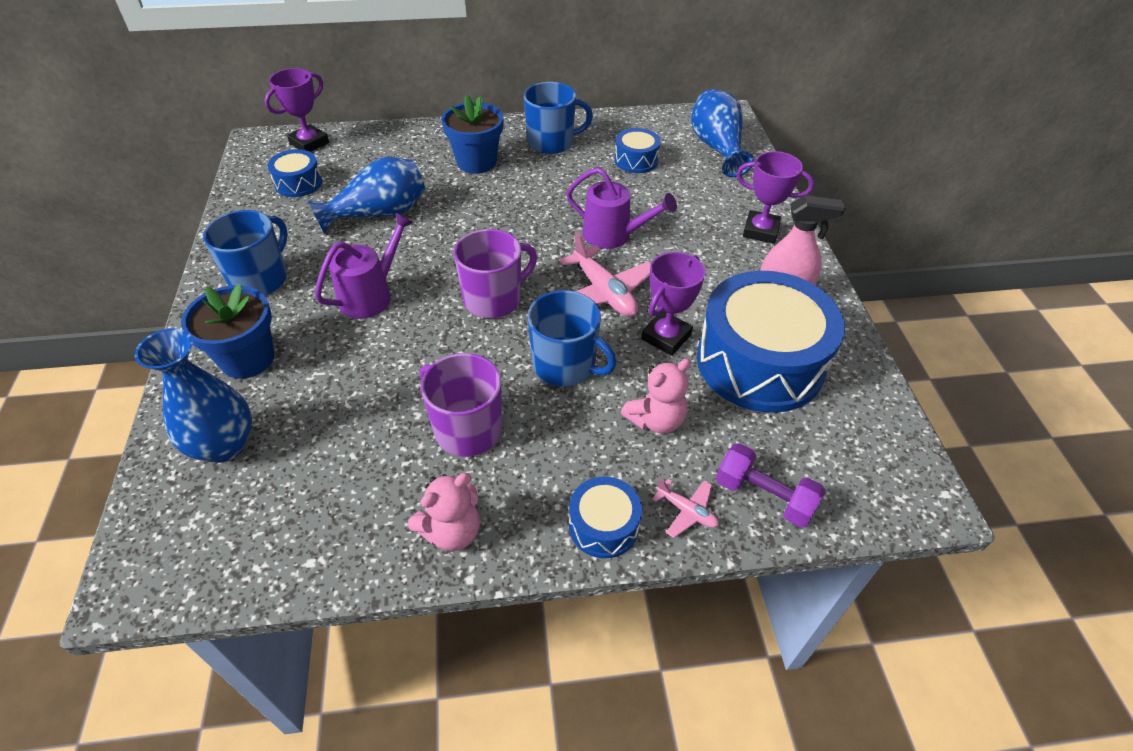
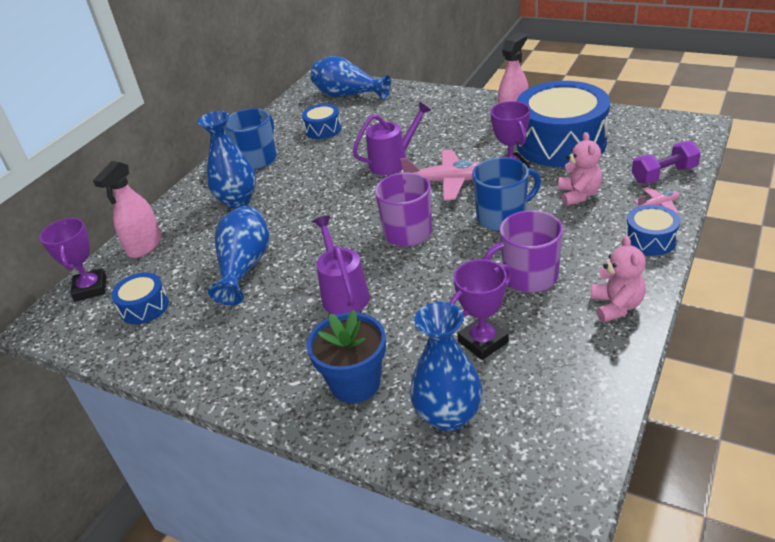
camera: 50 degrees left, 10 degrees down
blue mug [203,210,288,296] -> none
blue flower pot [442,94,504,174] -> blue vase [198,111,256,208]
purple trophy [736,151,814,244] -> purple trophy moved to [449,259,513,360]
none -> pink spray bottle [93,161,162,258]

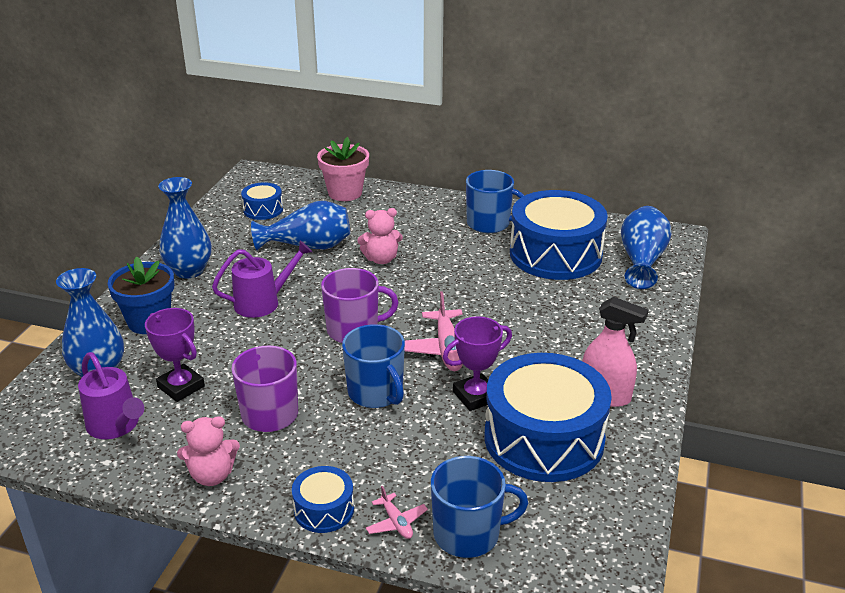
camera: 75 degrees right, 5 degrees down
purple trophy [39,218,106,302] -> none
pink spray bottle [93,161,162,258] -> pink flower pot [317,137,369,201]
blue vase [198,111,256,208] -> blue vase moved to [158,177,211,279]
blue drum [302,104,342,139] -> blue drum [510,190,608,280], size x2.17
purple watering can [353,102,431,175] -> purple watering can moved to [78,352,144,439]
pink teddy bear [558,132,602,206] -> pink teddy bear moved to [357,208,403,264]
purple dumbbell [632,141,701,184] -> blue mug [431,456,528,558]

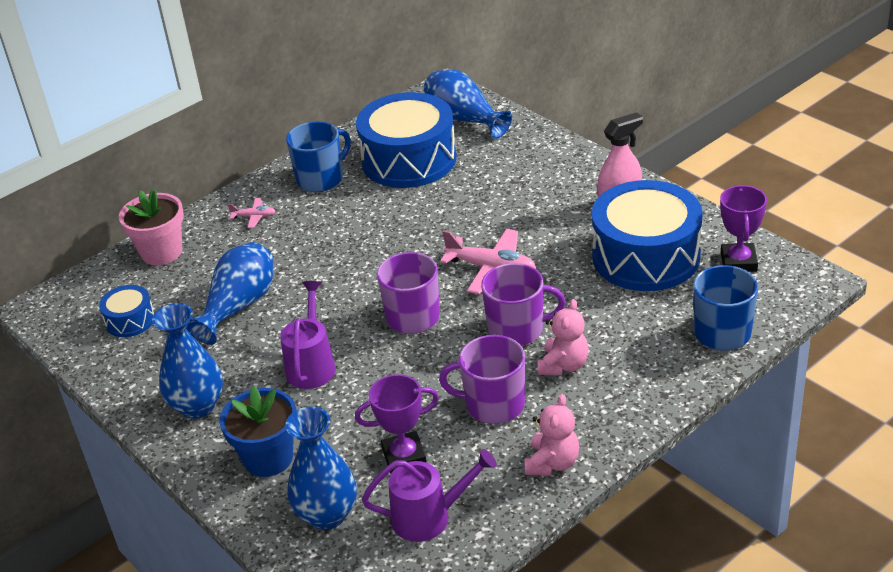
camera: 55 degrees left, 5 degrees up
blue drum [292,466,354,533] -> none
blue mug [342,324,405,408] -> purple mug [481,263,566,346]
pink teddy bear [357,208,403,264] -> pink teddy bear moved to [538,299,589,375]
pink plane [366,486,428,539] -> pink plane moved to [228,198,276,228]
purple trophy [443,316,512,411] -> purple trophy moved to [720,185,767,272]

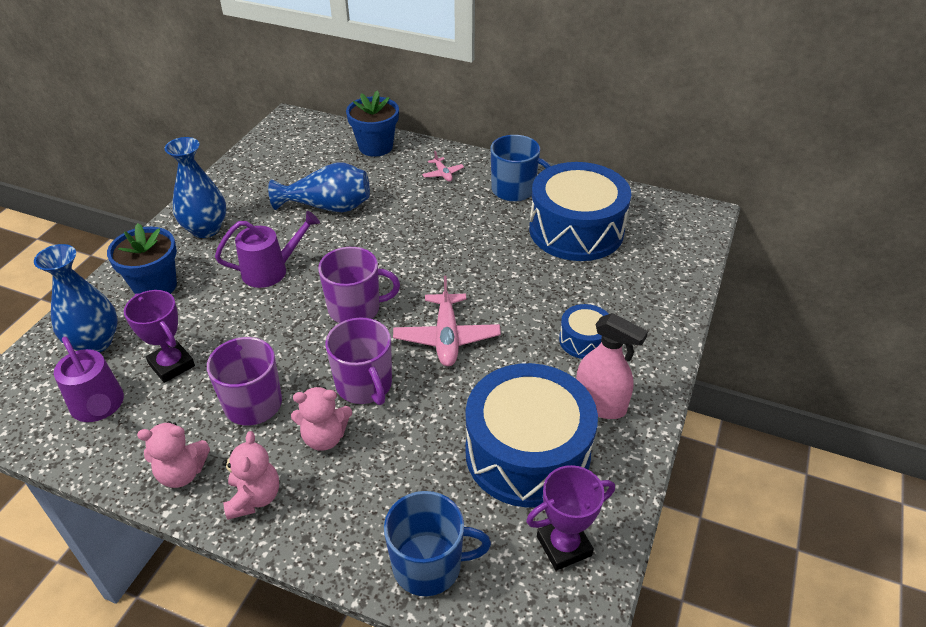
camera: 60 degrees right, 5 degrees up
blue drum [99,285,154,337] -> blue drum moved to [559,304,608,359]
pink flower pot [119,189,184,265] -> blue flower pot [346,90,399,157]
blue vase [424,70,512,139] -> none
none -> pink teddy bear [222,431,279,520]

